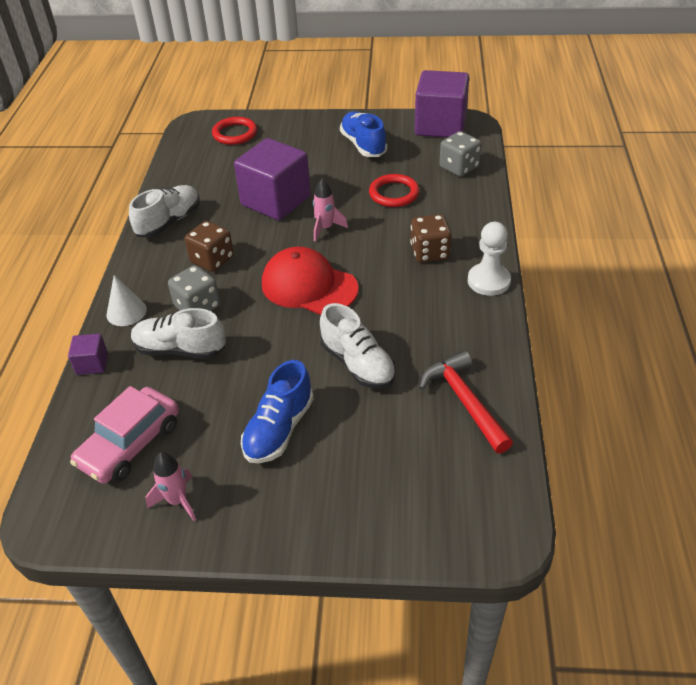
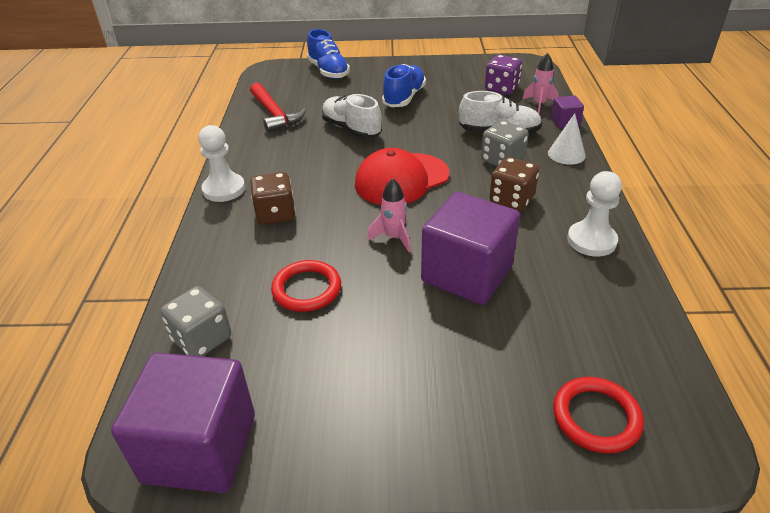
camera: 175 degrees right, 5 degrees down
pink car [70,386,179,484] -> purple dice [485,55,522,95]
white shoe [129,185,200,238] -> white pawn [567,171,622,257]
pink rocket [146,452,196,521] -> pink rocket moved to [522,53,559,114]
red cap [262,247,359,315] -> red cap turned 120 degrees clockwise [355,148,449,205]
blue shoe [340,111,387,157] -> blue shoe moved to [307,29,350,79]

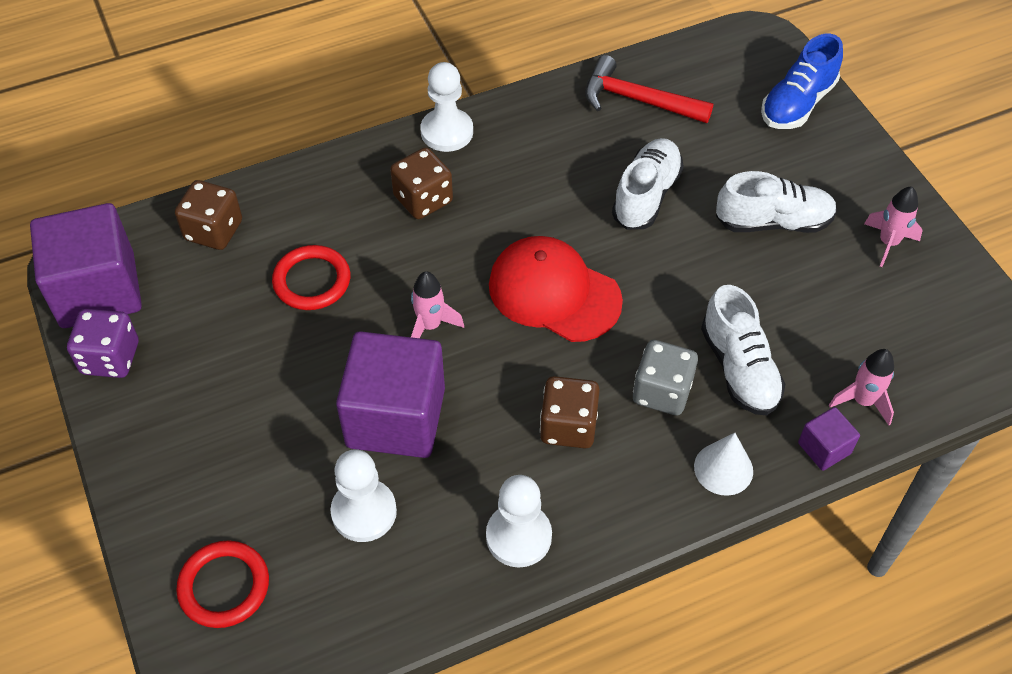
camera: 65 degrees right, 15 degrees up
grey dice [160,286,231,356] -> brown dice [175,180,242,250]
red hammer [250,83,306,133] -> red hammer turned 75 degrees clockwise [585,55,713,123]
blue shoe [382,64,426,107] -> white shoe [716,171,837,233]
purple dice [485,55,522,95] -> purple dice moved to [67,309,138,378]
none -> white pawn [330,449,397,542]
none -> pink rocket [864,186,923,267]

